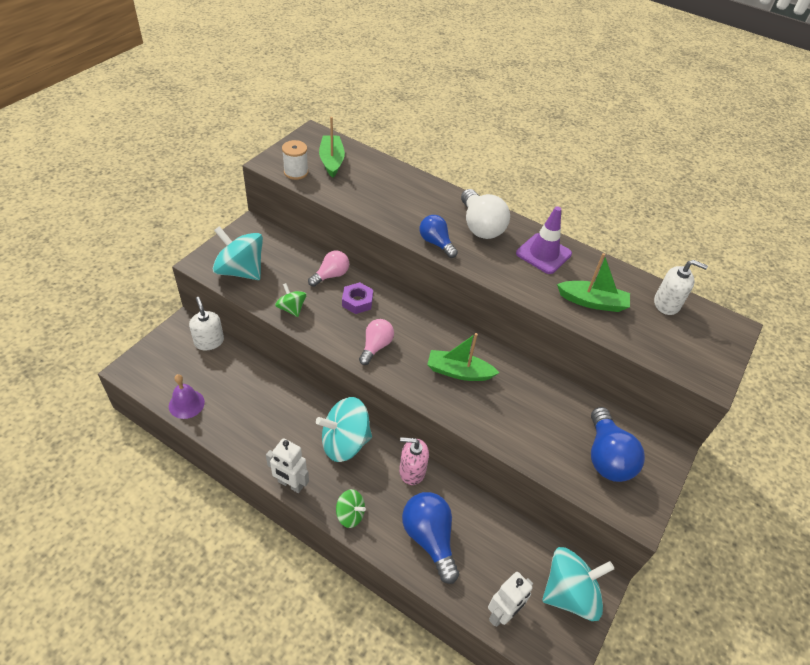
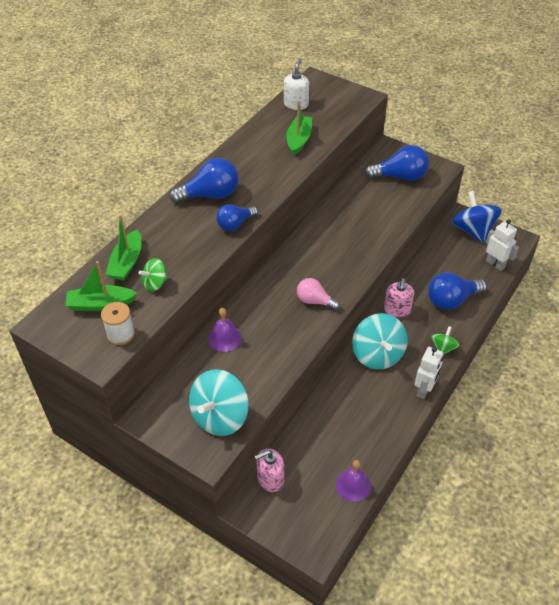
camera: 85 degrees left, 0 degrees up
white soap dispenser [189,297,224,350] -> pink soap dispenser [255,448,284,492]
green spinning top [275,283,307,317] -> green spinning top moved to [139,258,168,292]
pink light bulb [308,251,349,287] -> purple bell [208,308,242,352]
purple nut [342,282,373,314] -> none
green boat [427,333,499,381] -> green boat moved to [105,214,141,281]
white light bulb [461,189,510,239] -> blue light bulb [169,158,238,204]
purple traffic cone [516,206,572,274] -> none
turquoise spinning top [542,547,614,621] -> blue spinning top [452,191,502,243]

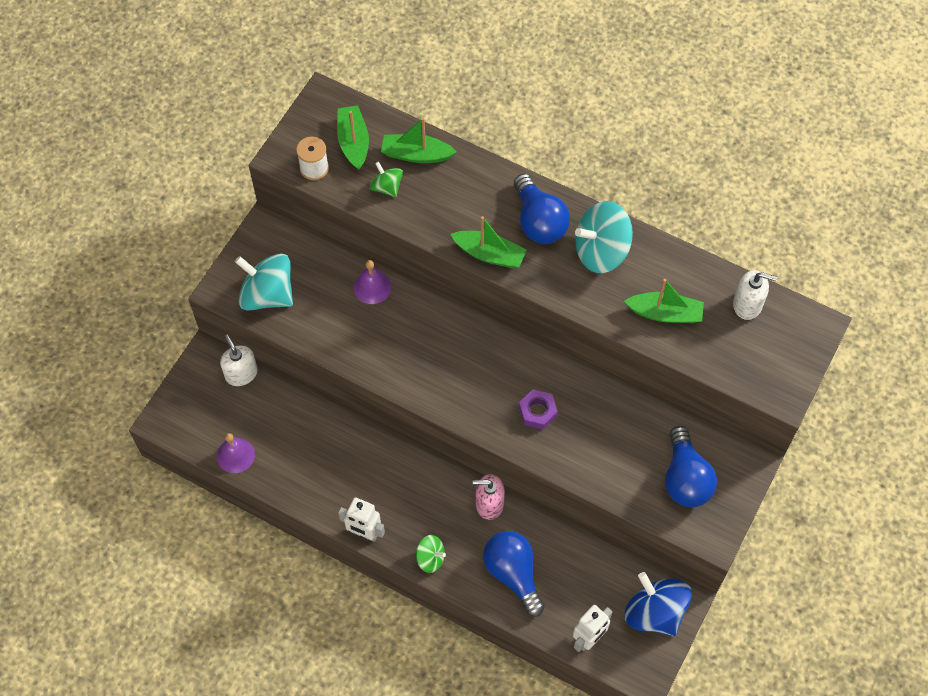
camera: 85 degrees right, 15 degrees up
blue light bulb [216,204,258,231] -> green boat [450,216,527,268]
pink soap dispenser [255,448,284,492] -> white soap dispenser [220,335,258,386]
pink light bulb [297,278,340,310] -> none
turquoise spinning top [352,313,408,370] -> turquoise spinning top moved to [575,201,633,273]
blue spinning top [452,191,502,243] -> blue spinning top turned 105 degrees counterclockwise [625,572,692,636]
none -> purple nut [519,389,558,430]

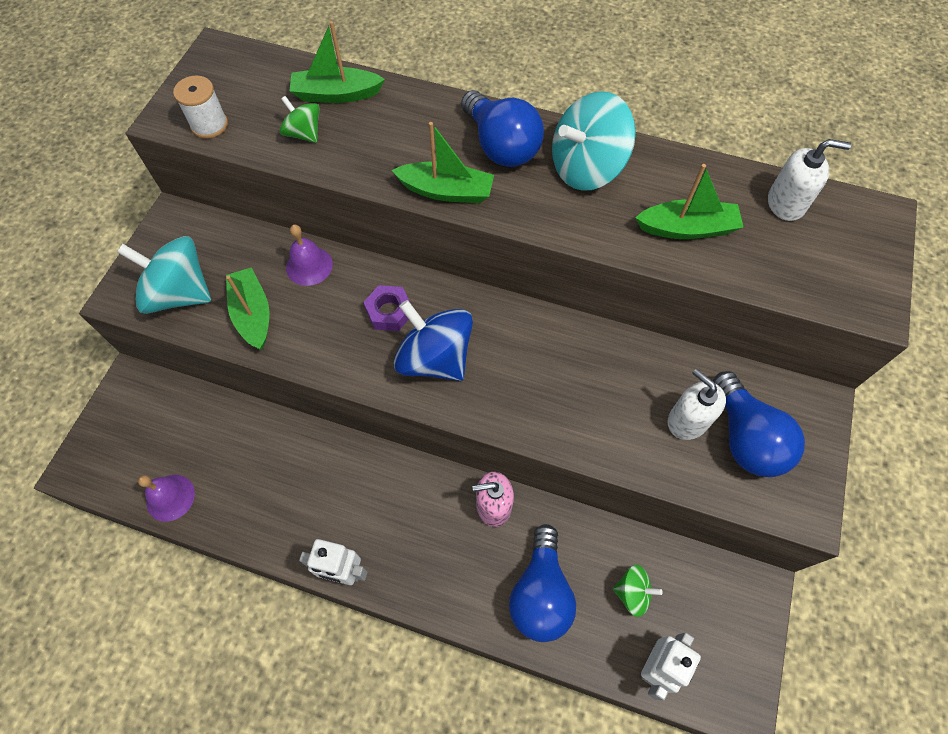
camera: 10 degrees left, 0 degrees up
white soap dispenser [220,335,258,386] -> white soap dispenser moved to [668,369,726,440]
green boat [337,105,369,170] -> green boat moved to [226,267,269,349]
green spinning top [415,535,446,573] -> green spinning top moved to [613,565,663,617]
blue light bulb [483,531,544,617] -> blue light bulb turned 135 degrees counterclockwise [509,524,576,642]
purple nut [519,389,558,430] -> purple nut moved to [363,285,411,331]
blue spinning top [625,572,692,636] -> blue spinning top moved to [394,300,473,381]

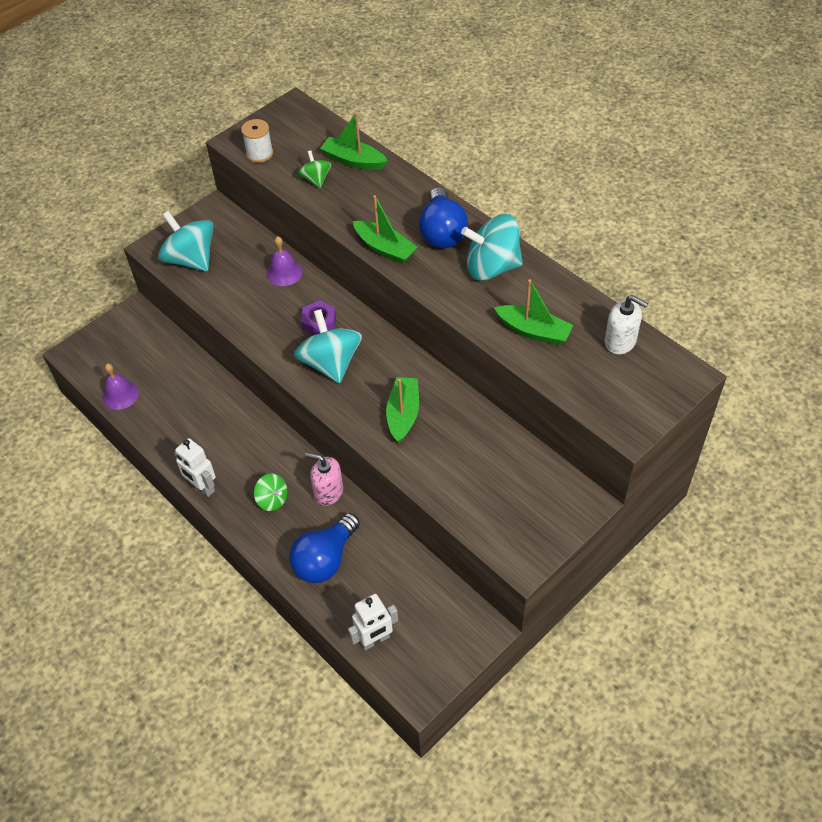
camera: 30 degrees right, 10 degrees down
green boat [226,267,269,349] -> green boat moved to [386,377,419,443]
blue spinning top [394,300,473,381] -> turquoise spinning top [294,309,362,384]
green spinning top [613,565,663,617] -> green spinning top moved to [254,474,287,511]
white soap dispenser [668,369,726,440] -> none
blue light bulb [713,371,805,477] -> none

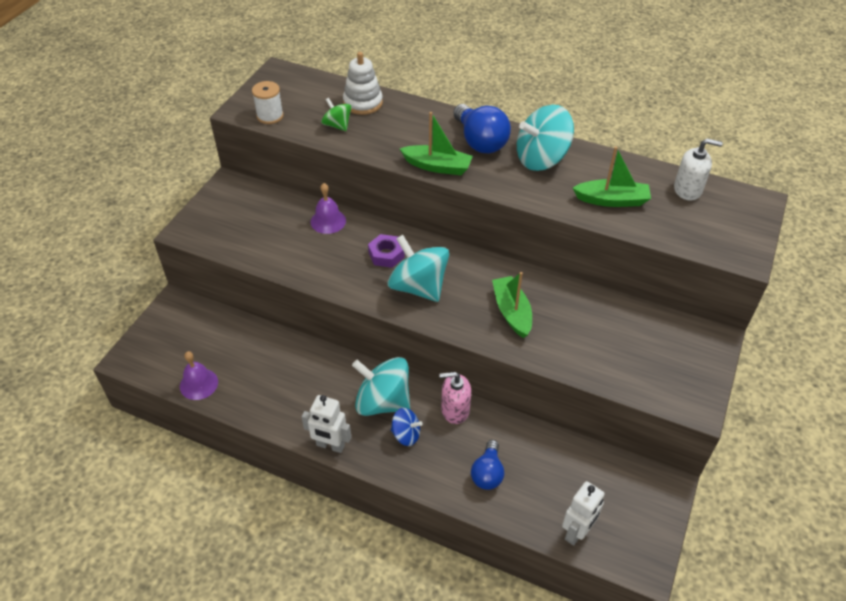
camera: 25 degrees left, 5 degrees down
turquoise spinning top [158,211,214,271] -> turquoise spinning top moved to [352,357,410,416]
green spinning top [254,474,287,511] -> blue spinning top [391,408,422,446]
blue light bulb [289,513,360,583] -> blue light bulb [471,440,504,490], size x0.64
green boat [320,112,388,170] -> white stacking toy [343,52,383,115]

